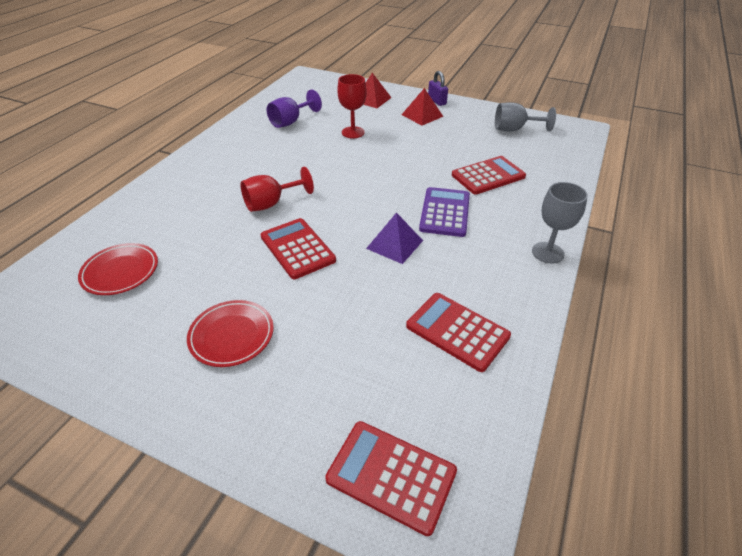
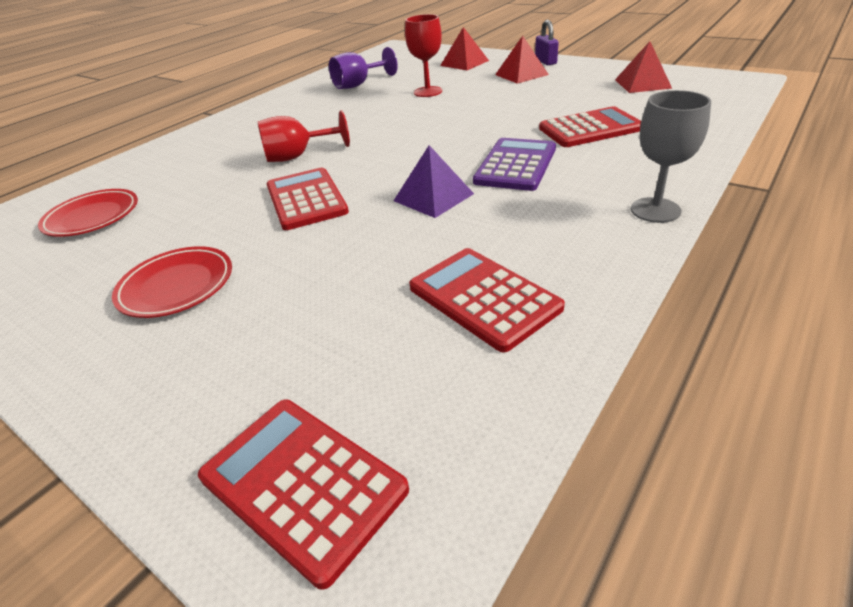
camera: 15 degrees right, 5 degrees down
grey goblet [495,102,556,131] -> red pyramid [615,41,672,93]

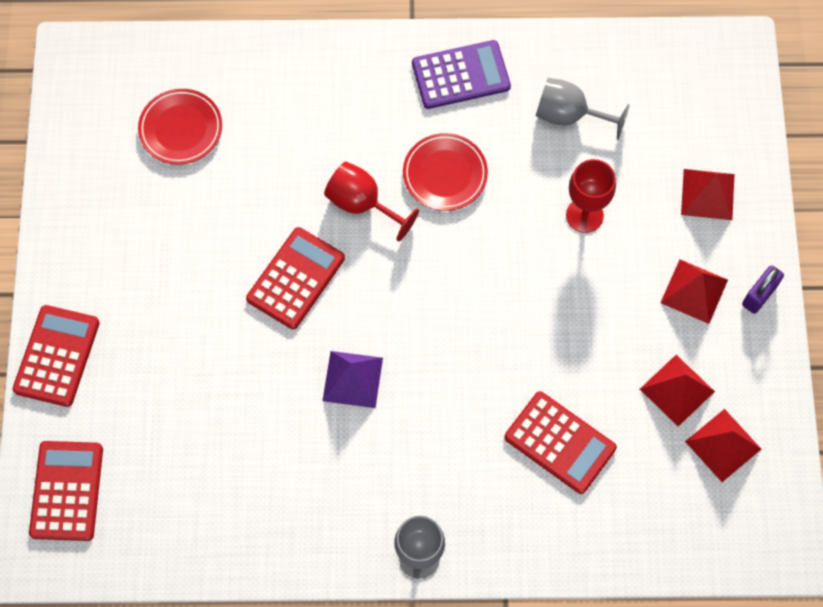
camera: 50 degrees right, 30 degrees up
red plate [112,246,232,318] -> red plate moved to [403,133,488,211]
purple goblet [329,47,398,89] -> grey goblet [536,78,630,140]
red calculator [409,248,565,352] -> red calculator moved to [13,305,100,407]
purple calculator [473,138,556,191] -> purple calculator moved to [412,40,511,109]
none -> red pyramid [640,355,715,427]

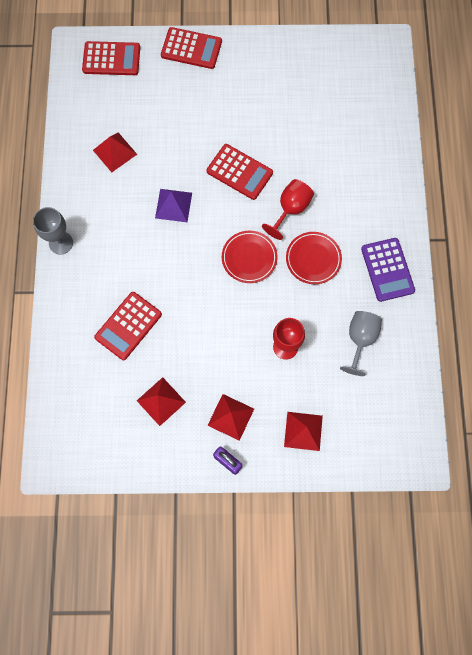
camera: 90 degrees right, 5 degrees up
red plate [138,89,222,165] -> red plate moved to [222,231,277,283]
red pyramid [685,409,761,482] -> red pyramid moved to [93,132,137,172]

